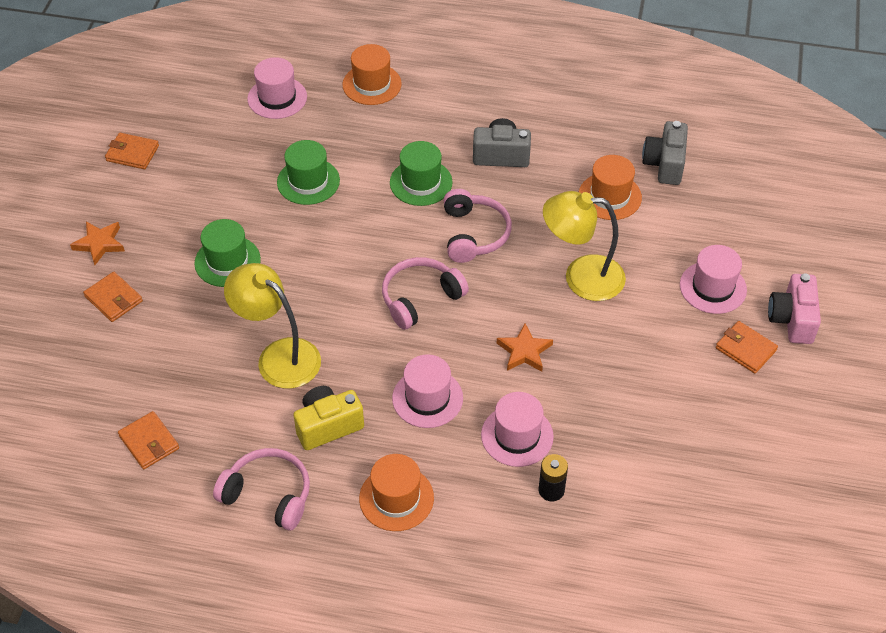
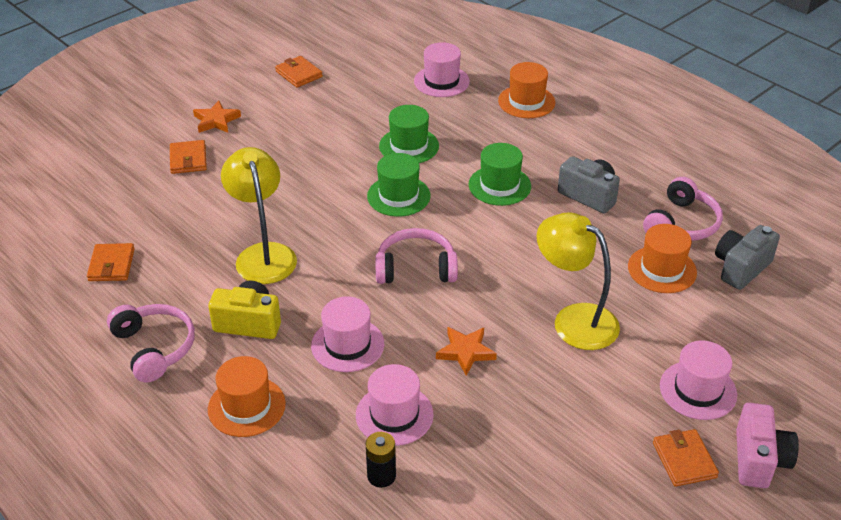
camera: 35 degrees right, 10 degrees down
green hat [194,219,261,287] -> green hat moved to [367,153,430,217]
pink headphones [444,189,512,263] -> pink headphones moved to [643,177,723,241]
pink camera [768,273,821,344] -> pink camera turned 150 degrees clockwise [736,403,799,488]

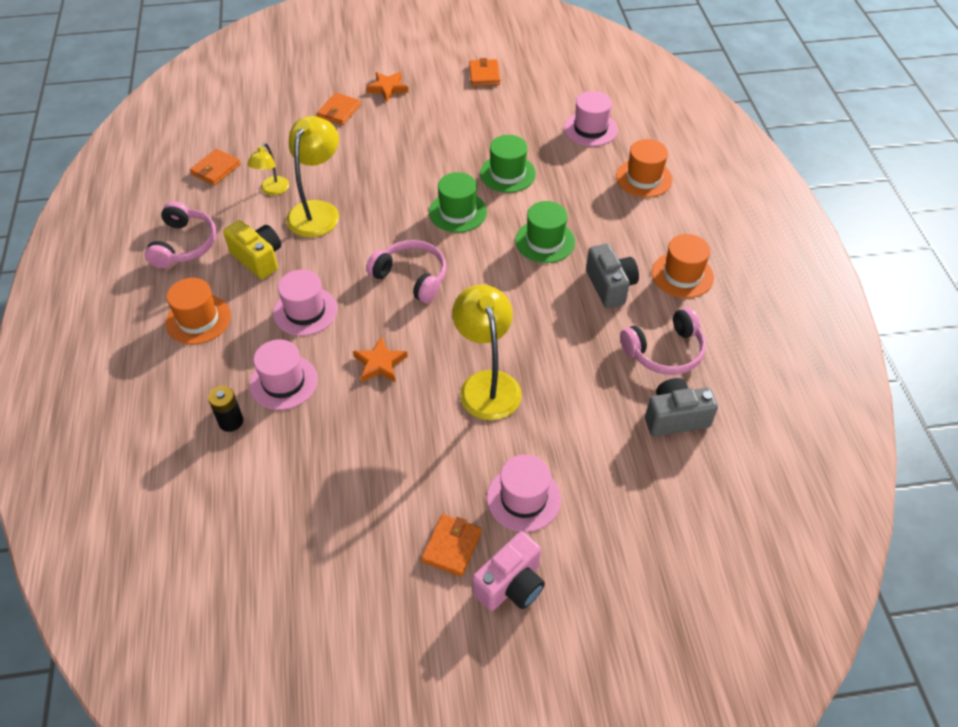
camera: 35 degrees right, 10 degrees up
orange hat [628,224,697,293] -> orange hat moved to [652,234,714,298]
none -> yellow lamp [247,143,289,195]

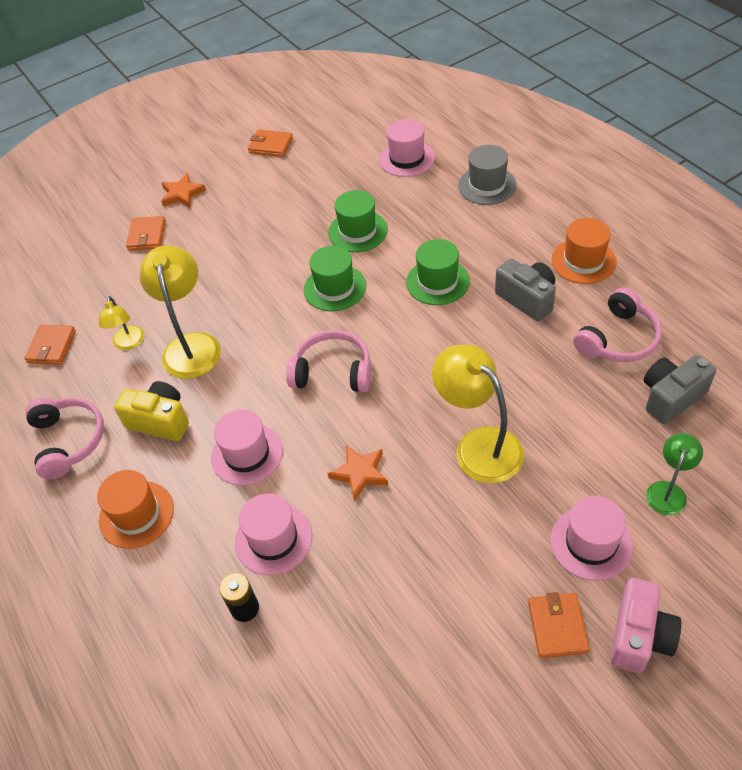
camera: 20 degrees left, 0 degrees up
orange wallet [469,58,501,86] -> orange wallet turned 45 degrees counterclockwise [248,130,293,157]
orange hat [616,139,673,197] -> grey hat [458,145,517,205]
none -> green lamp [646,433,703,515]

